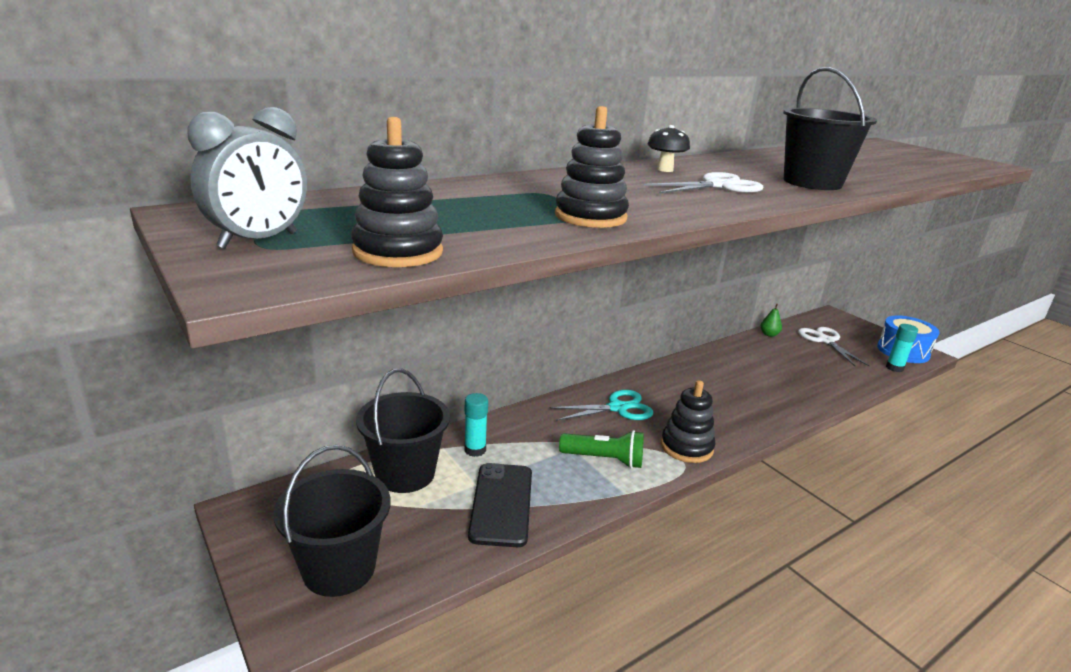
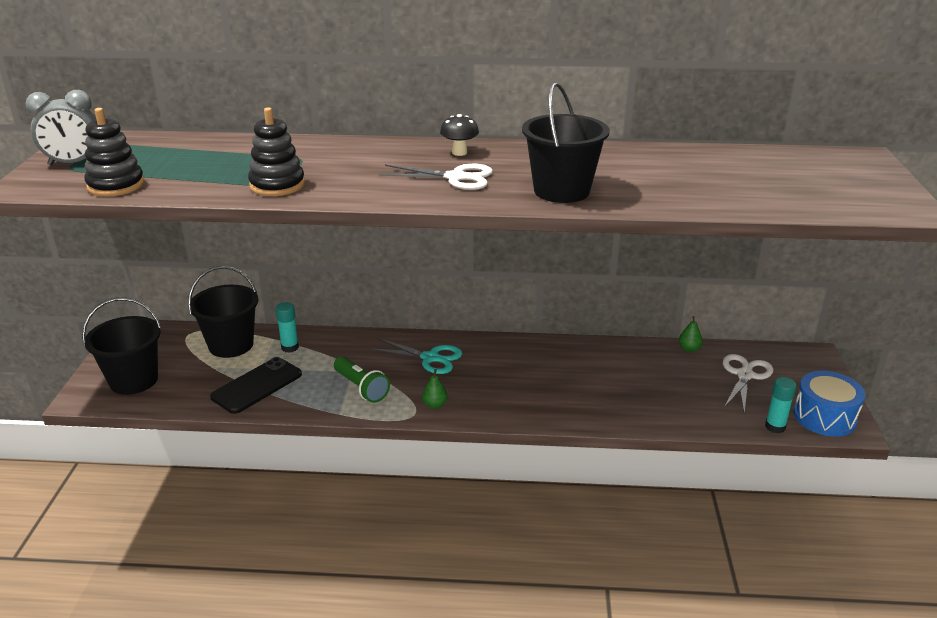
camera: 40 degrees right, 5 degrees up
black stacking toy [661,380,716,463] -> green pear [422,369,448,409]

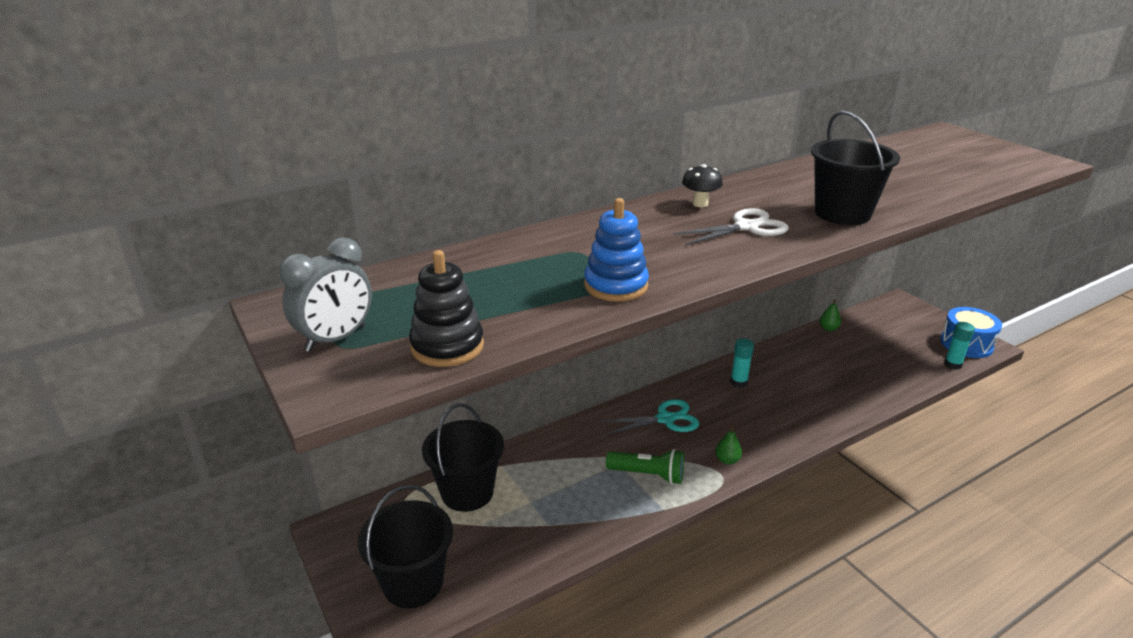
camera: 35 degrees left, 0 degrees up
black phone [210,357,302,414] -> none
black stacking toy [248,107,305,196] -> blue stacking toy [584,198,649,302]
turquoise glue stick [276,302,299,353] -> turquoise glue stick moved to [730,338,754,388]
white scissors [723,354,773,413] -> none

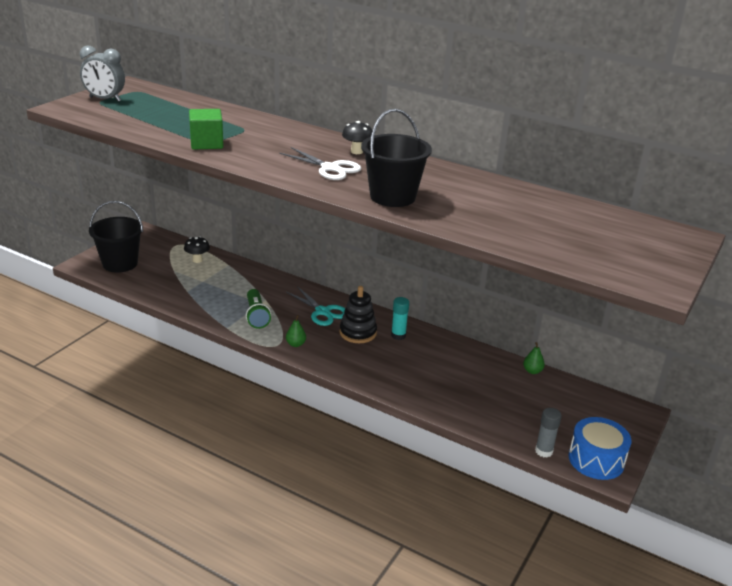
camera: 60 degrees right, 0 degrees up
black stacking toy [409,250,484,367] -> black stacking toy moved to [339,286,377,343]
black bucket [422,403,504,512] -> black mushroom [184,236,210,263]
blue stacking toy [584,198,649,302] -> green cube [189,109,224,149]
turquoise glue stick [944,322,975,370] -> grey glue stick [535,408,562,458]

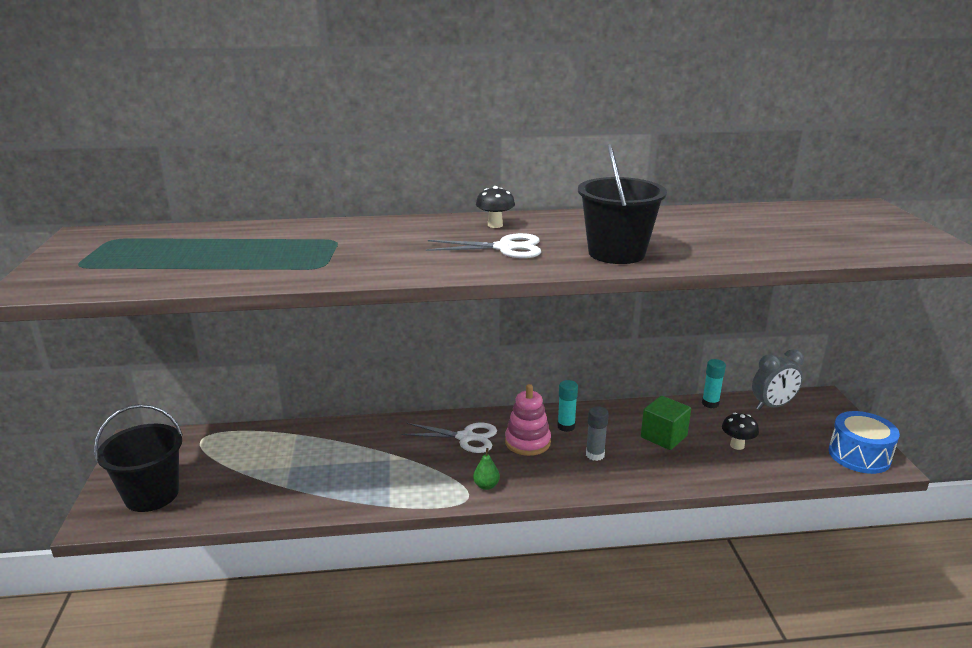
camera: 35 degrees left, 5 degrees down
grey clock [80,45,125,102] -> grey clock moved to [752,349,804,410]
black mushroom [184,236,210,263] -> black mushroom moved to [722,413,759,450]
green cube [189,109,224,149] -> green cube moved to [641,396,691,450]
green flashlight [246,289,271,329] -> none
turquoise scissors [286,286,345,326] -> white scissors [401,423,497,453]
black stacking toy [339,286,377,343] -> pink stacking toy [505,384,551,456]
green pear [523,342,545,374] -> turquoise glue stick [702,359,726,408]
grey glue stick [535,408,562,458] -> grey glue stick moved to [586,406,609,461]

